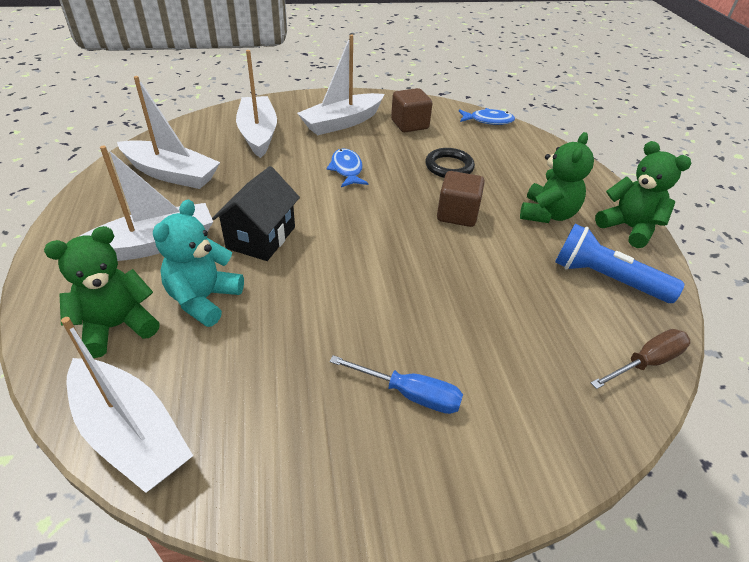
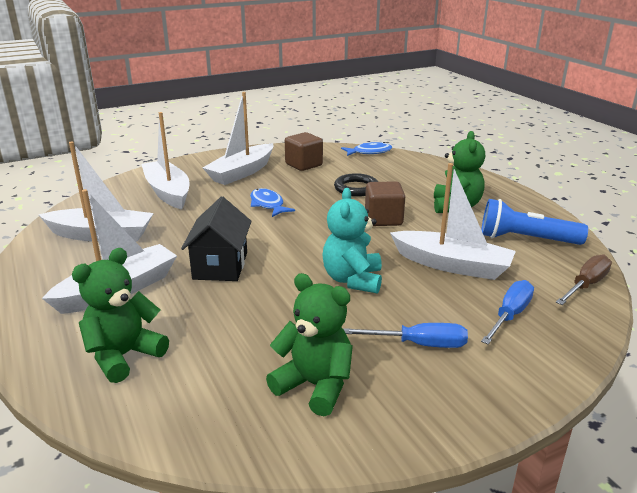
camera: 15 degrees left, 15 degrees down
white boat [61,317,193,493] -> white boat moved to [390,163,516,280]
turquoise teddy bear [153,200,244,327] -> turquoise teddy bear moved to [322,188,382,294]
green teddy bear [595,141,692,248] -> green teddy bear moved to [266,273,353,416]
none -> blue screwdriver [481,280,534,345]

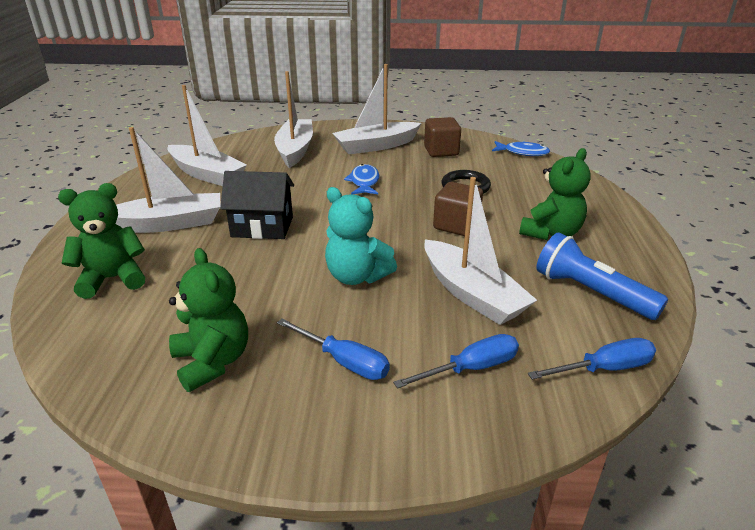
camera: 30 degrees right, 5 degrees up
black house [181,197,252,281] -> black house turned 60 degrees clockwise [220,171,294,239]
turquoise teddy bear [322,188,382,294] -> turquoise teddy bear turned 90 degrees counterclockwise [325,187,397,285]
brown screwdriver [556,255,612,305] -> blue screwdriver [528,338,656,380]

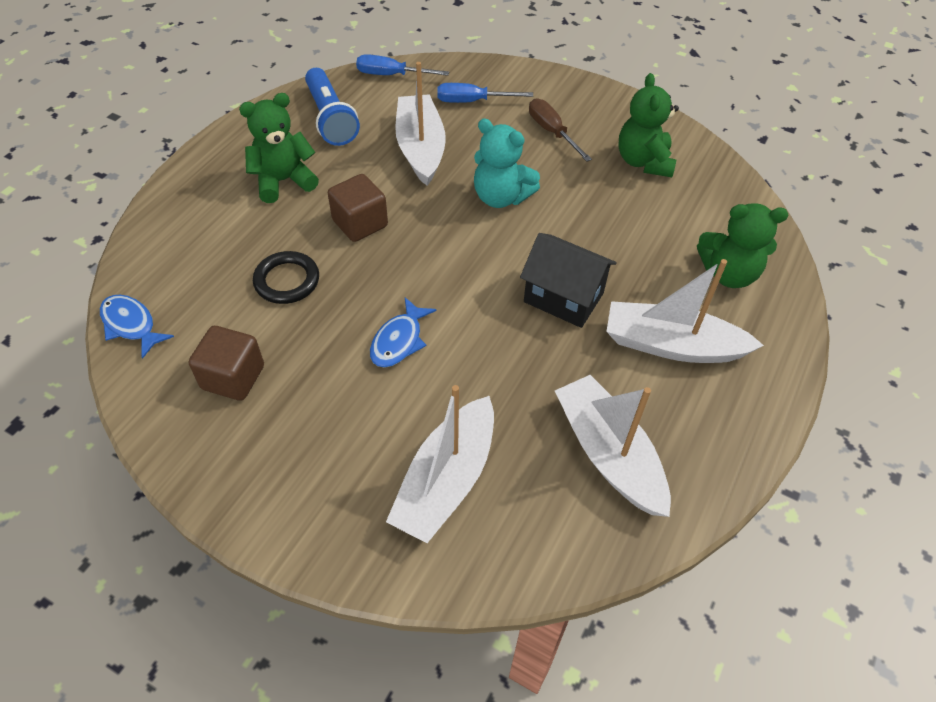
camera: 155 degrees left, 20 degrees up
blue screwdriver [277,319,390,380] -> brown screwdriver [529,98,592,162]
turquoise teddy bear [325,187,397,285] -> turquoise teddy bear turned 150 degrees clockwise [474,118,540,208]
white boat [332,64,421,154] -> none

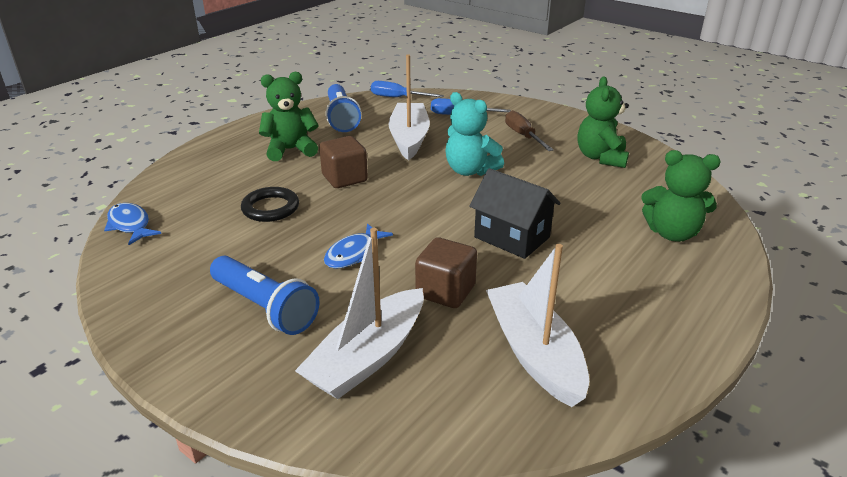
camera: 10 degrees right, 20 degrees down
brown cube [189,326,264,401] -> brown cube moved to [415,237,477,308]
white boat [606,259,764,363] -> none
none -> blue flashlight [210,256,320,335]

